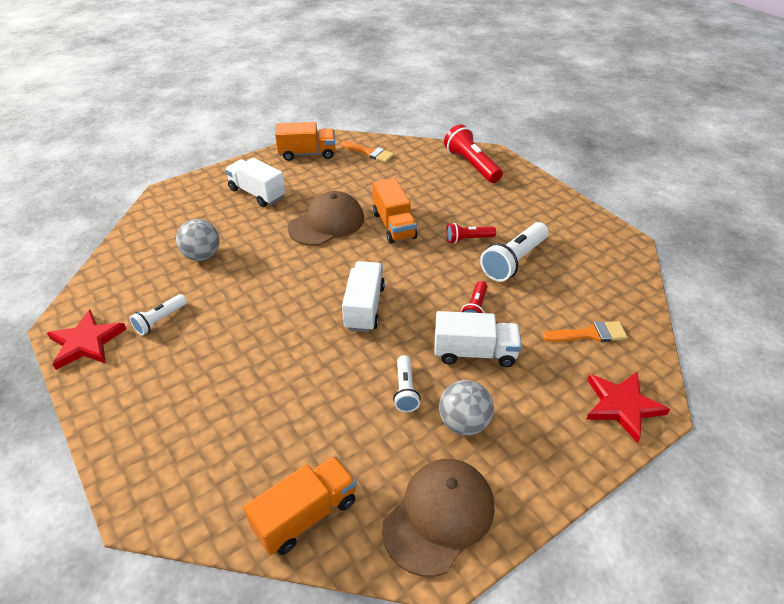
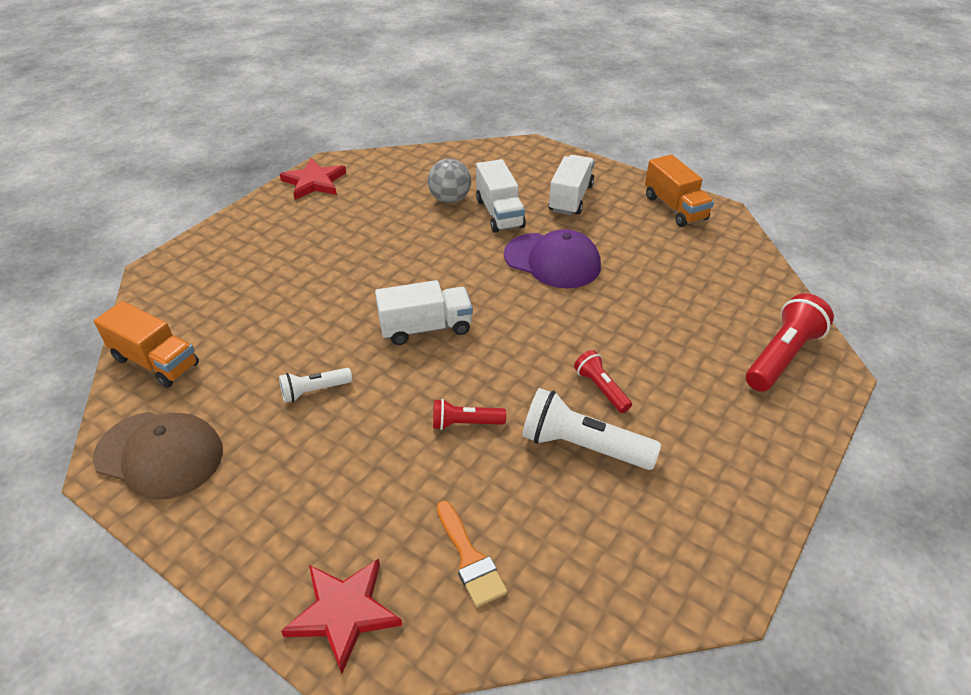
camera: 70 degrees right, 0 degrees up
white flashlight [130,294,187,335] -> none
brown cap [287,191,364,246] -> purple cap [504,229,601,288]
orange brush [341,141,394,162] -> none
orange truck [373,178,417,244] -> none
white truck [434,311,522,367] -> white truck moved to [476,159,526,233]
grey ball [439,380,494,435] -> none

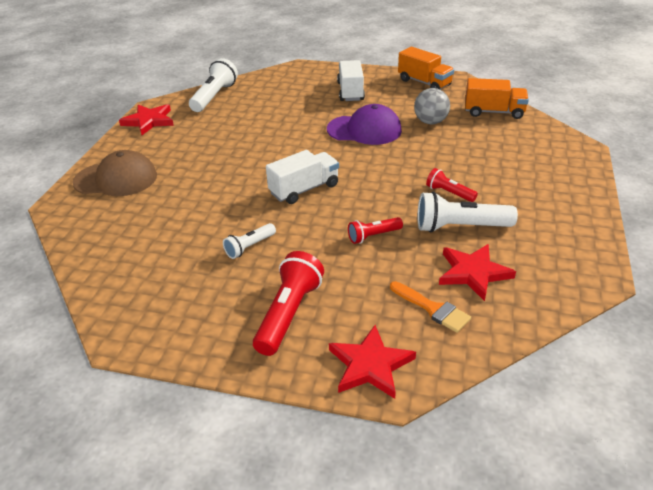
camera: 20 degrees left, 5 degrees down
brown cap [93,412,223,500] -> brown cap moved to [72,150,157,196]
orange truck [94,301,199,388] -> orange truck moved to [465,78,529,119]
grey ball [428,158,471,203] -> grey ball moved to [414,88,450,124]
white truck [476,159,526,233] -> none
red flashlight [746,293,834,392] -> red flashlight moved to [253,251,324,356]
none -> white flashlight [189,58,238,112]
none -> red star [439,244,516,301]

